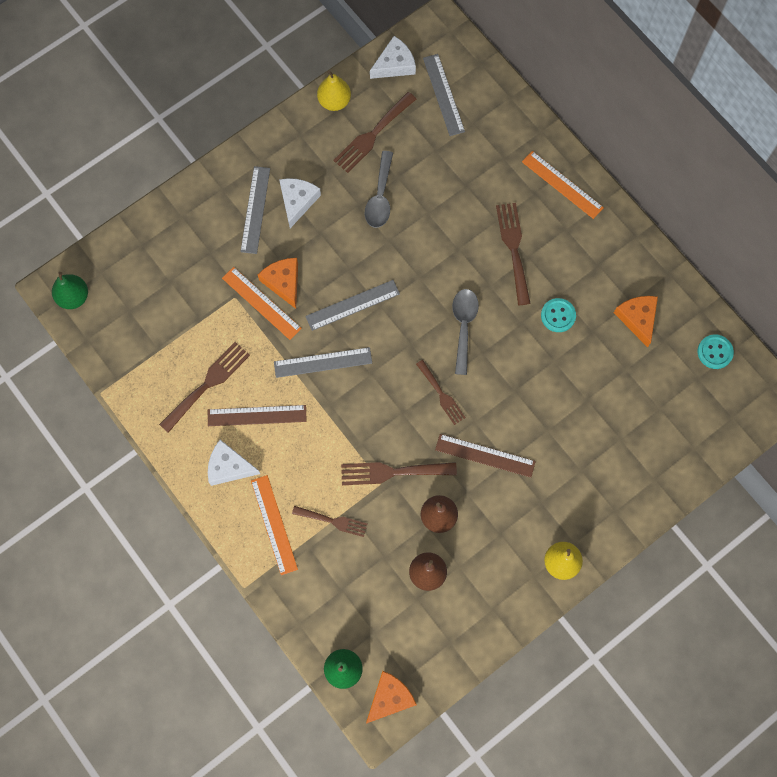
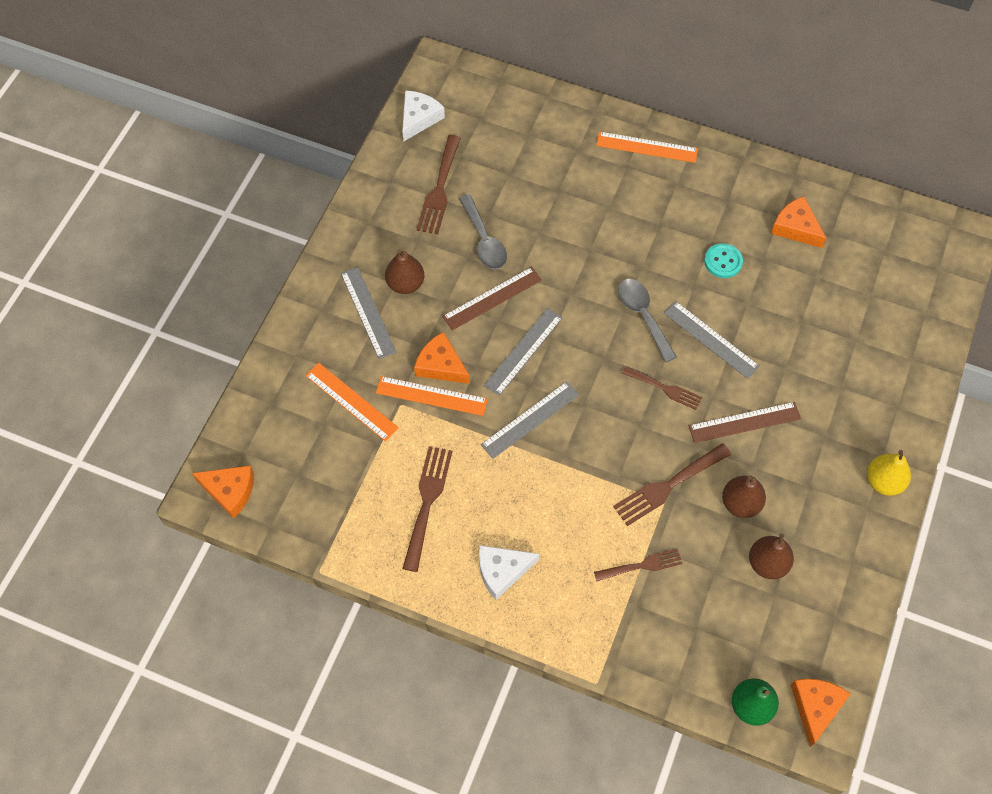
camera: 30 degrees left, 10 degrees down
green pear [52,272,88,309] -> orange cheese [192,466,254,519]
brown ruler [208,405,307,426] -> brown ruler moved to [442,267,542,330]
orange ruler [251,475,298,575] -> orange ruler moved to [305,363,399,442]
white cheese [279,178,321,228] -> brown pear [385,249,424,294]
yellow pear [317,70,351,111] -> none
grey ruler [423,54,465,136] -> grey ruler moved to [664,301,760,379]
brown fork [496,203,531,305] -> none
turquoise button [698,334,734,369] -> none

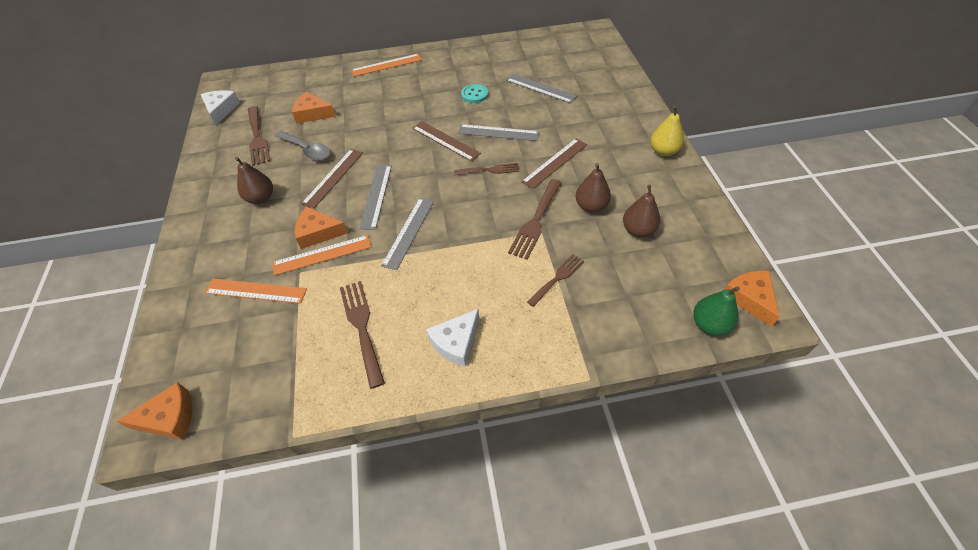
camera: 30 degrees left, 10 degrees down
grey ruler [341,267,396,359] -> grey ruler moved to [506,74,577,103]
grey spoon [618,279,677,362] -> brown ruler [412,121,481,161]
orange cheese [771,196,826,248] -> orange cheese moved to [292,92,336,124]

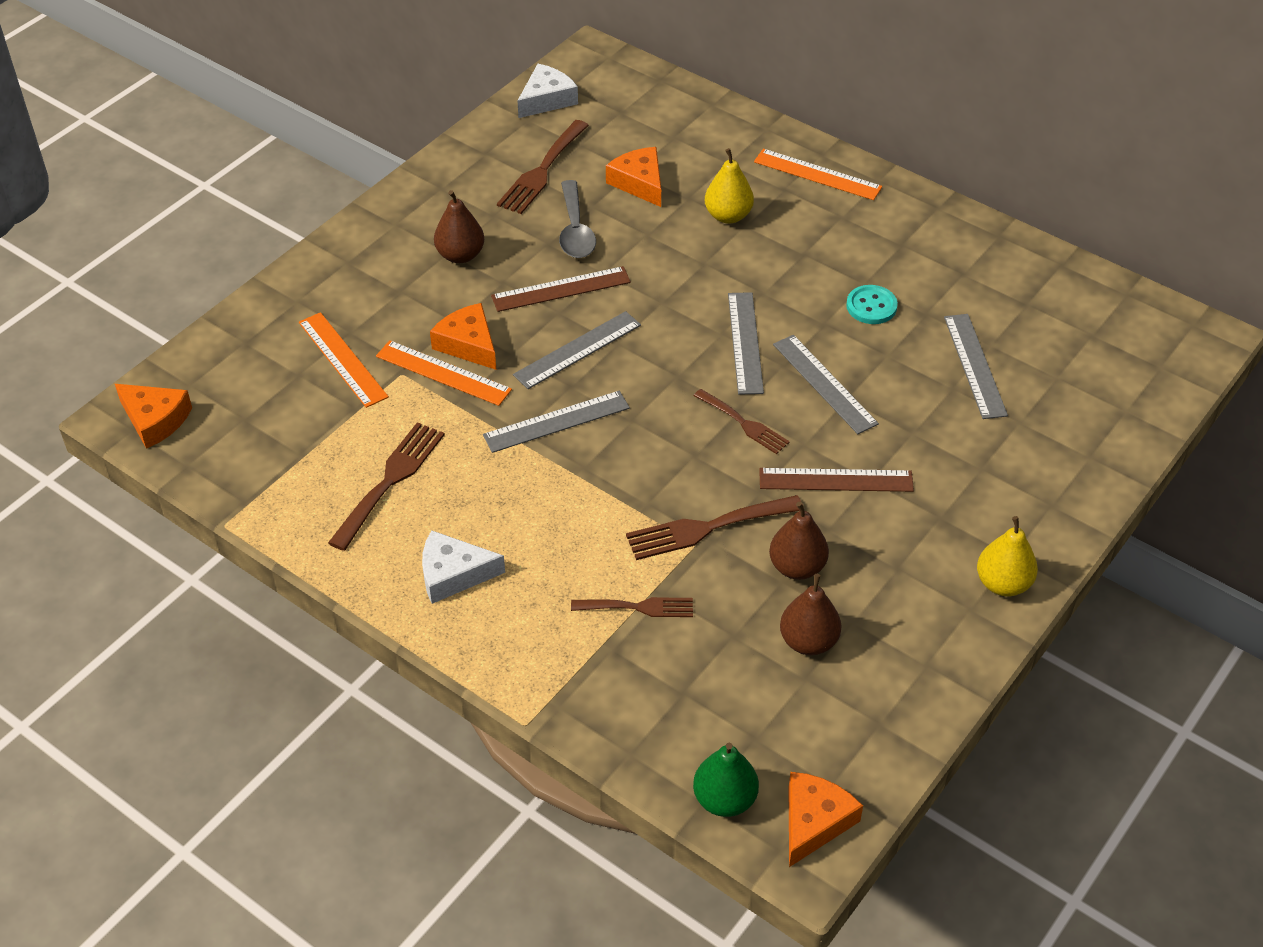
camera: 45 degrees right, 5 degrees down
brown ruler [412,121,481,161] -> grey ruler [728,292,764,395]
none -> yellow pear [705,148,754,224]

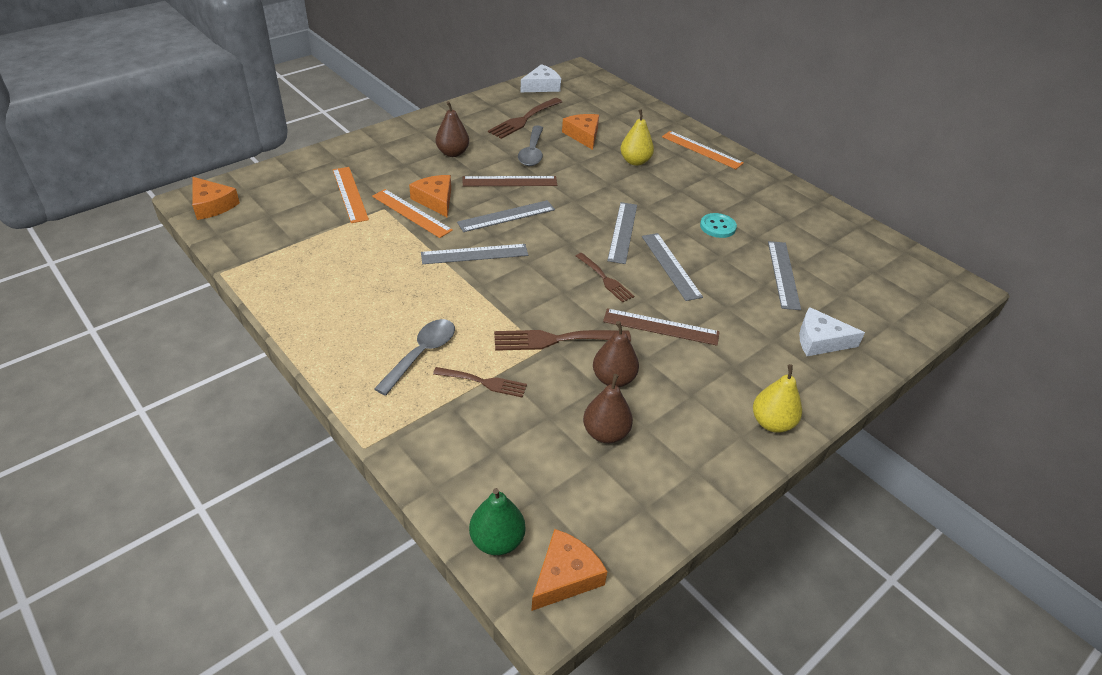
camera: 10 degrees right, 5 degrees down
brown fork [328,422,445,551] -> none
white cheese [422,530,505,604] -> white cheese moved to [799,307,865,356]
none -> grey spoon [374,319,455,396]

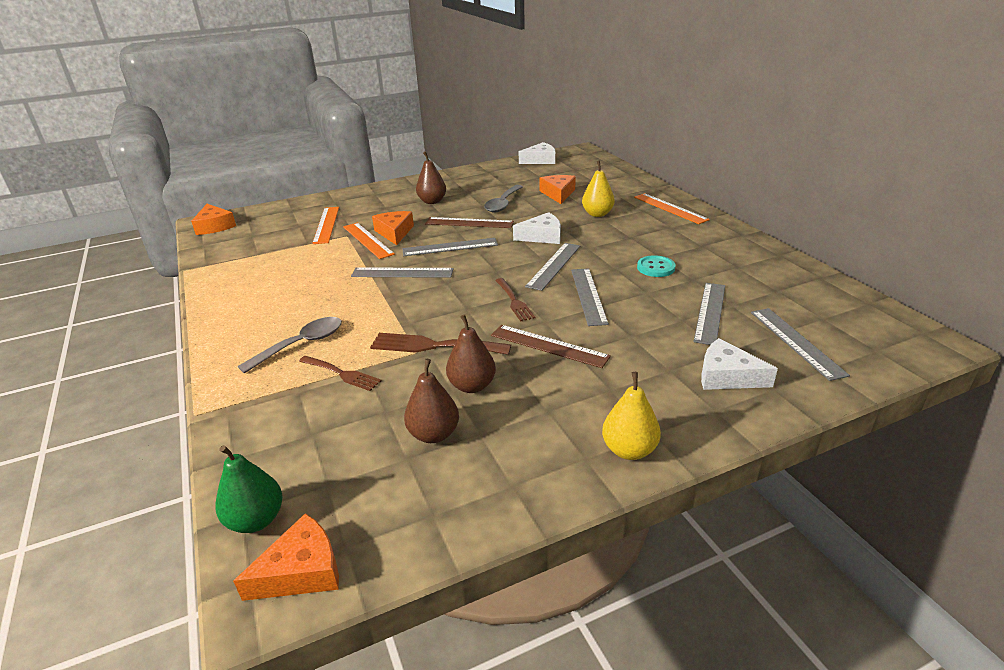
camera: 20 degrees right, 10 degrees down
brown fork [488,98,562,139] -> none
none -> white cheese [513,212,561,244]
none -> grey ruler [751,308,850,381]

